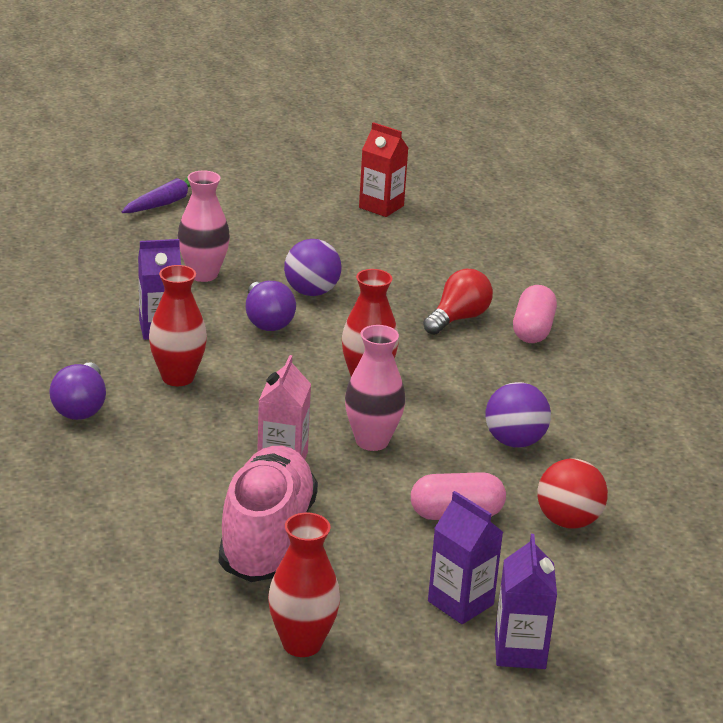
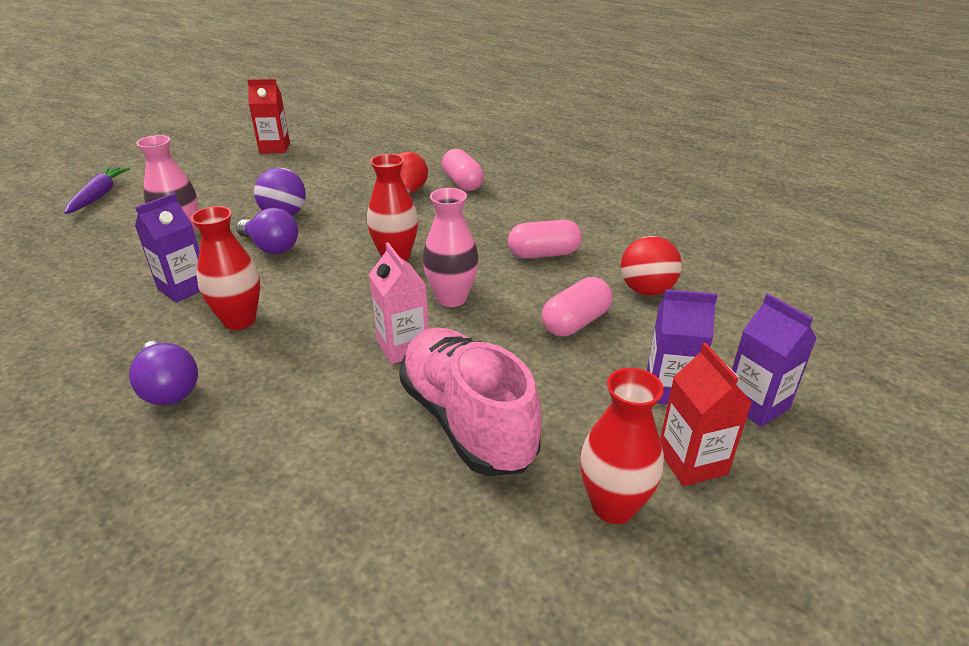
camera: 35 degrees left, 5 degrees up
purple ball [485,382,551,448] -> pink capsule [508,220,582,259]
none -> red carton [660,343,752,486]

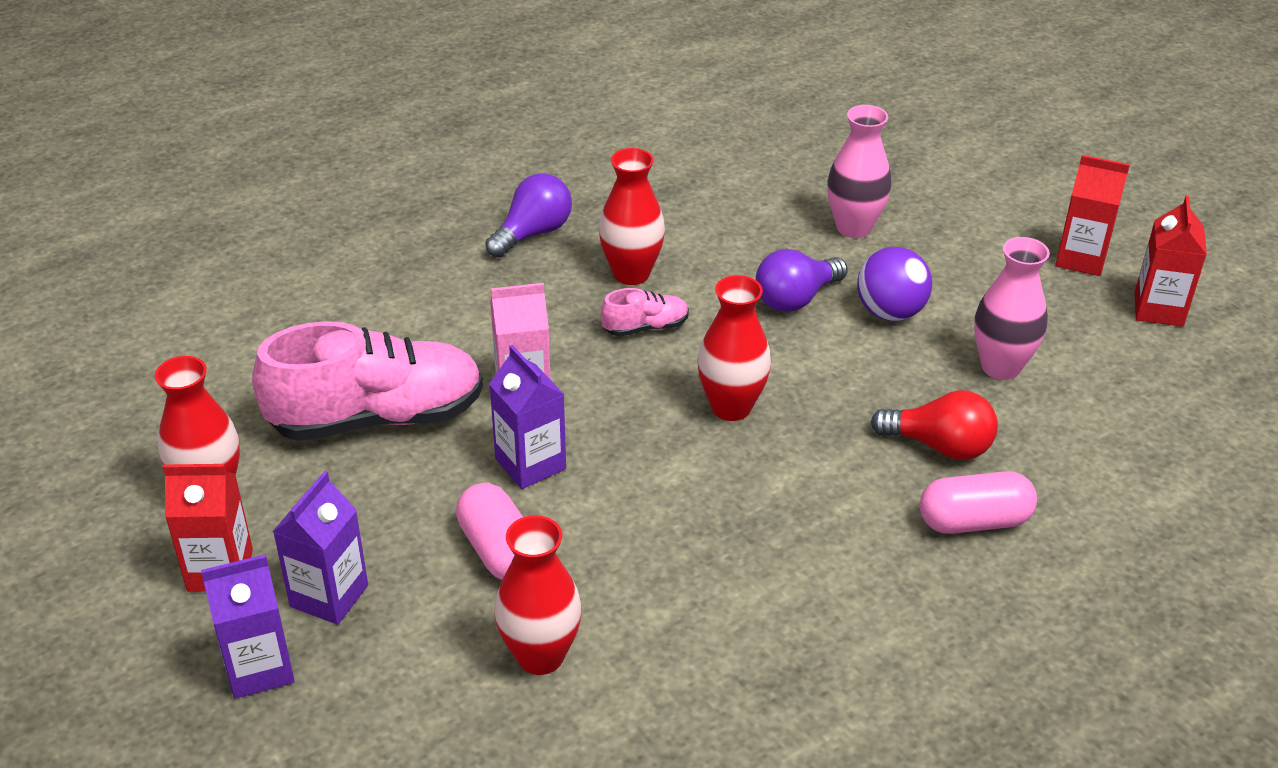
camera: 105 degrees right, 5 degrees up
purple carrot [65,167,130,214] -> none
purple light bulb [129,341,198,405] -> purple light bulb turned 150 degrees clockwise [485,173,572,258]
purple carton [135,193,200,303] -> purple carton moved to [489,345,566,489]
pink vase [422,188,479,307] -> pink vase moved to [974,237,1050,380]
pink capsule [508,220,582,259] -> none
red ball [621,236,682,295] -> red vase [494,515,582,675]
none -> pink shoe [601,288,689,337]
none -> red carton [1055,155,1130,276]

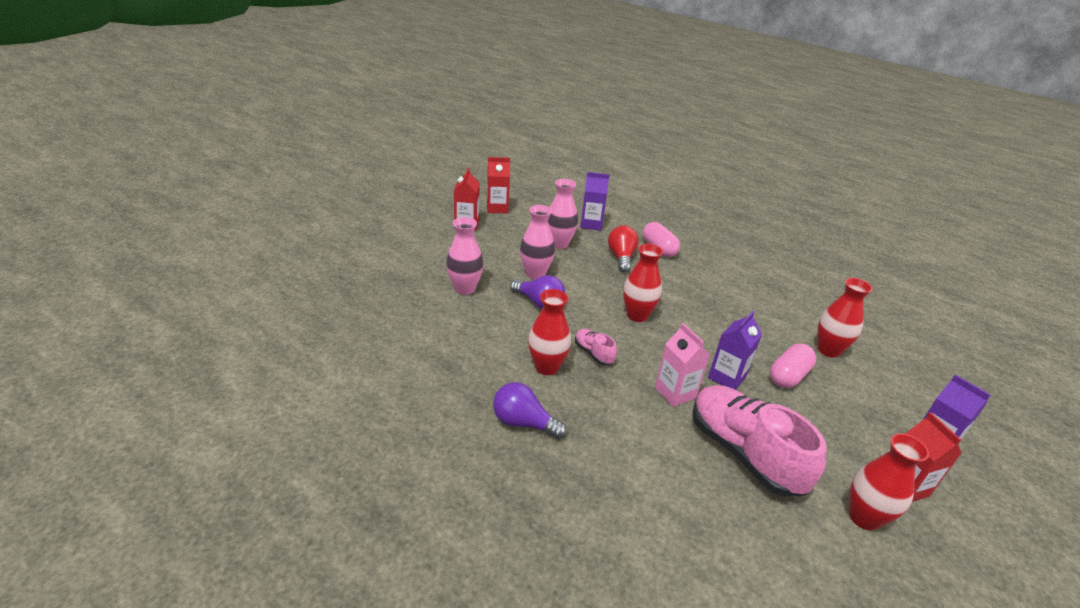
camera: 110 degrees left, 5 degrees down
purple carton [272,471,368,625] -> purple carton moved to [580,172,610,231]
purple ball [857,247,932,321] -> pink vase [520,205,555,279]

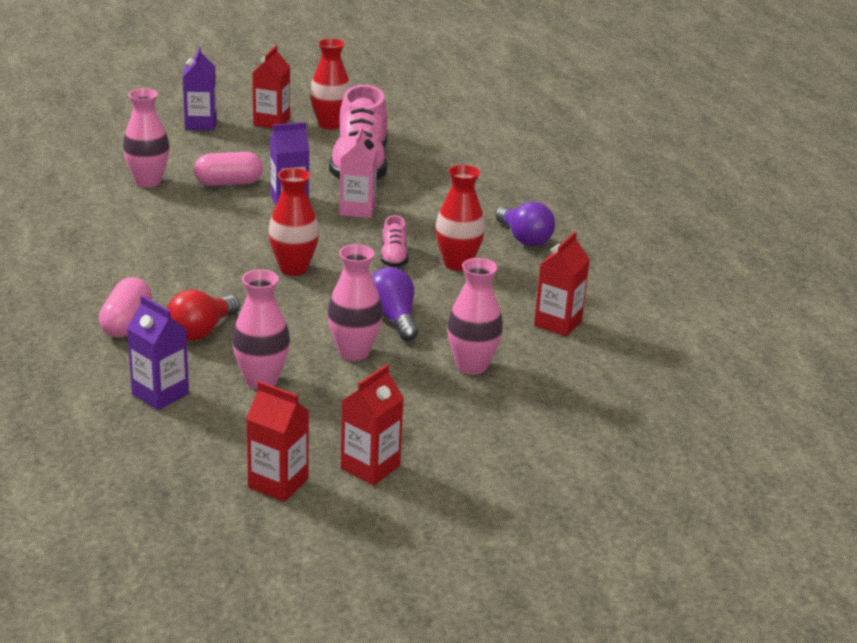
camera: 145 degrees left, 5 degrees down
red vase [818,278,873,358] -> pink vase [123,88,169,188]
none -> red carton [534,232,590,337]

